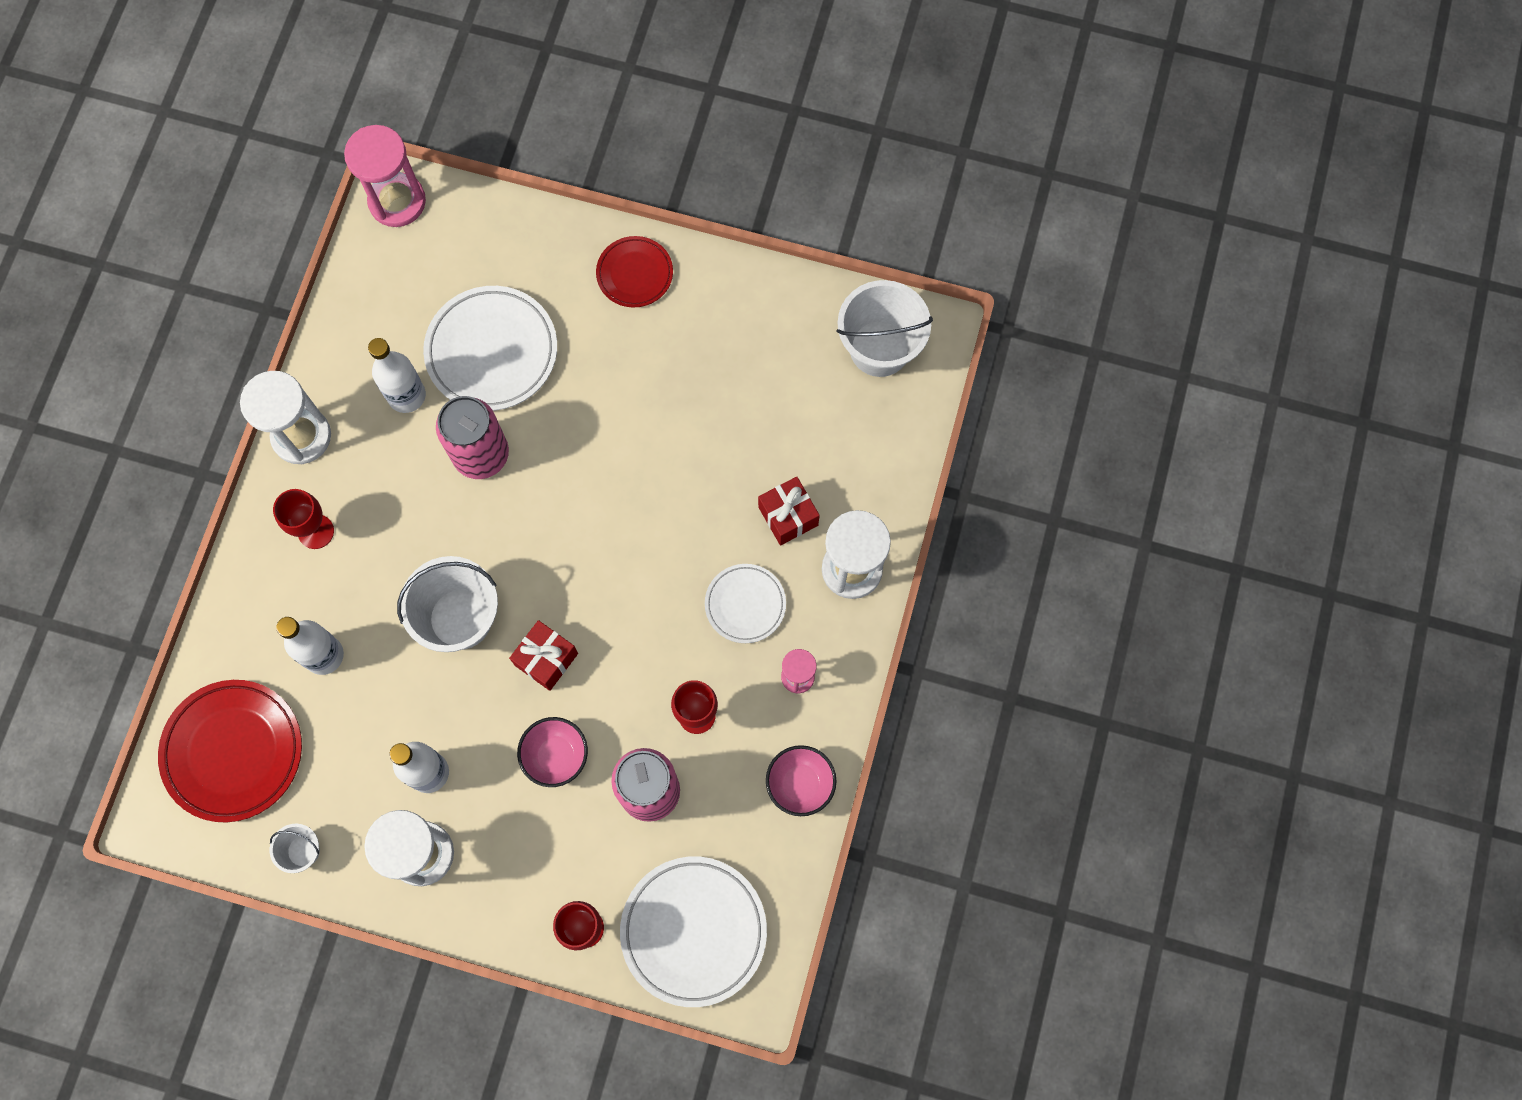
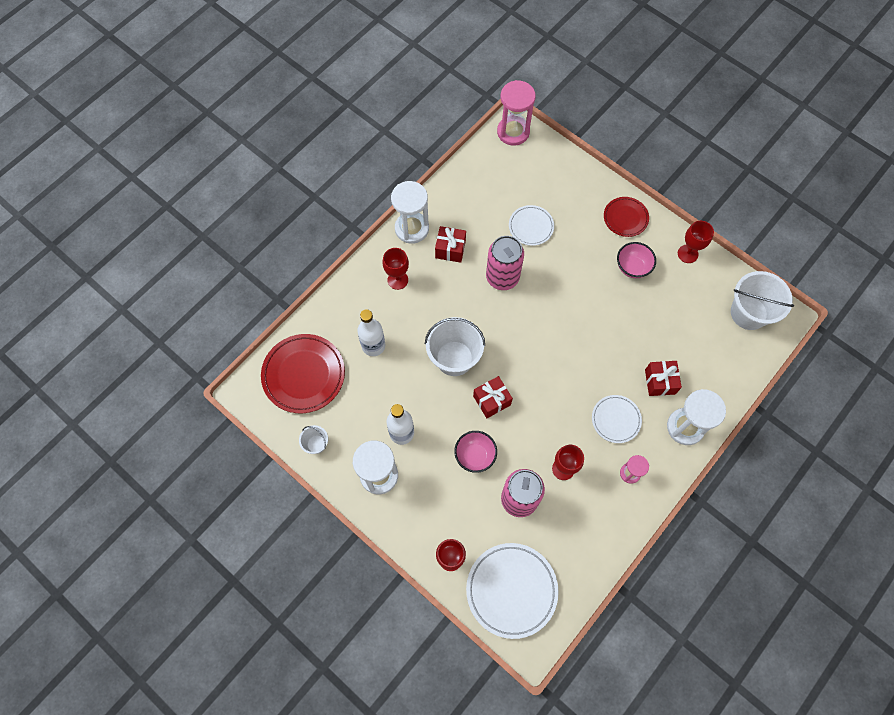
camera: 25 degrees right, 5 degrees down
white bottle [368,338,426,413] -> none
white plate [423,286,557,411] -> white plate [509,205,554,246], size x0.59
pink bowl [766,745,837,816] -> pink bowl moved to [617,242,656,278]
none -> red gift [435,226,466,263]
none -> red goblet [678,221,714,263]

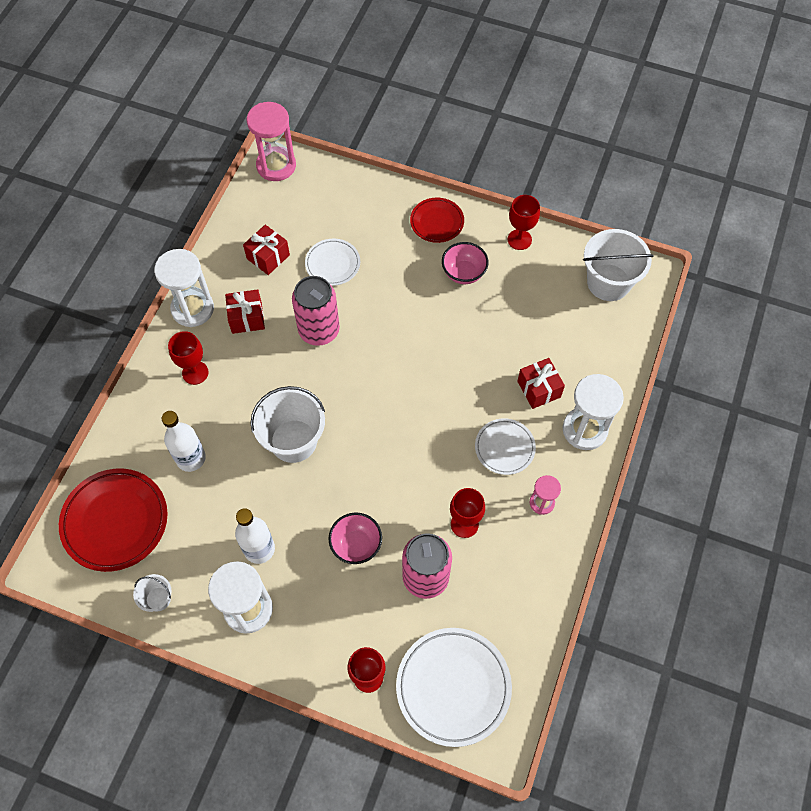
camera: 20 degrees left, 5 degrees down
red gift [473,376,513,418] -> red gift moved to [243,225,290,275]

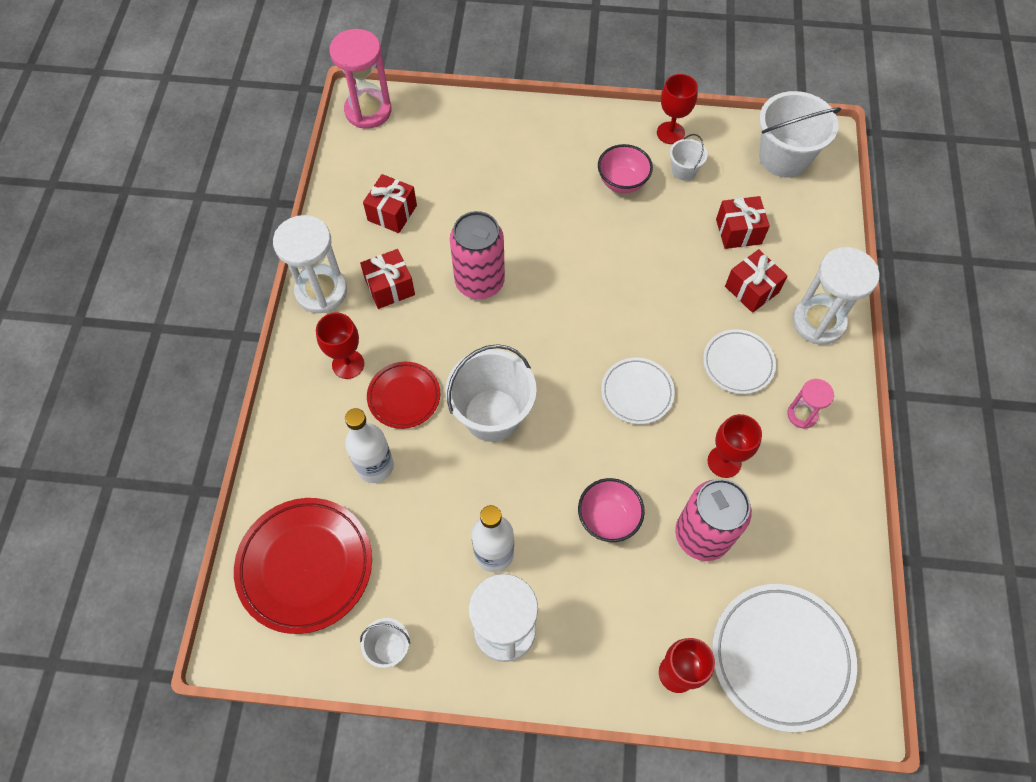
camera: 15 degrees left, 0 degrees up
white plate [305,239,360,286] -> white plate moved to [601,358,675,424]
red plate [410,198,464,243] -> red plate moved to [367,362,440,429]
none -> white bucket [670,134,707,181]
none -> red gift [716,196,770,249]

